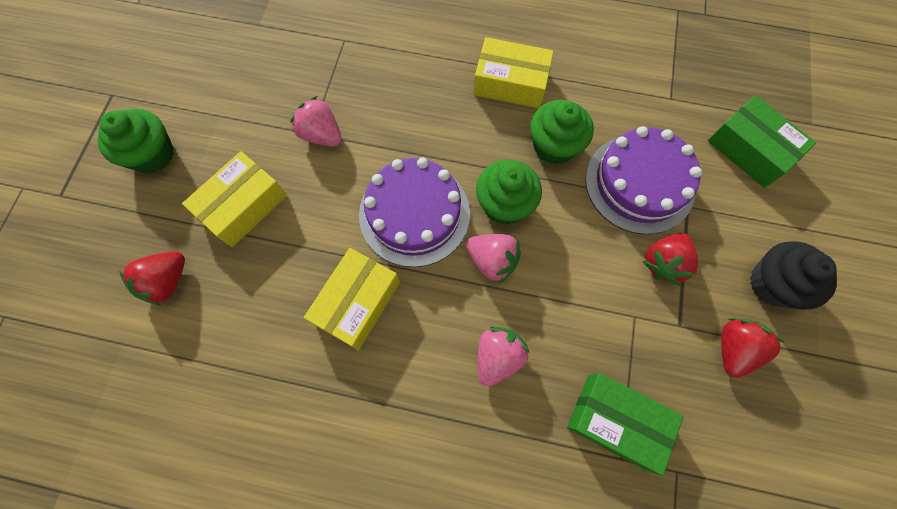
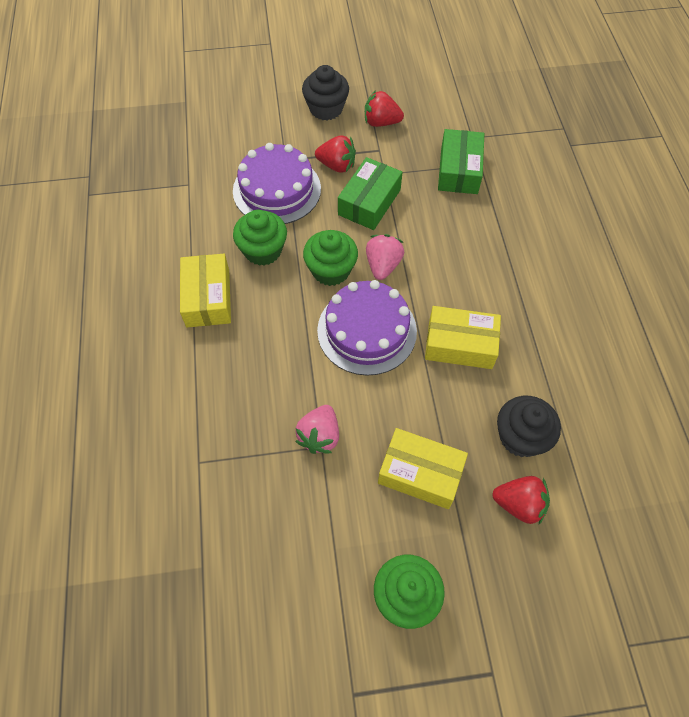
camera: 110 degrees left, 10 degrees down
pink strawberry [478,326,529,387] -> none
green box [708,95,816,188] -> green box moved to [338,157,403,230]
none -> black cupcake [497,396,561,457]

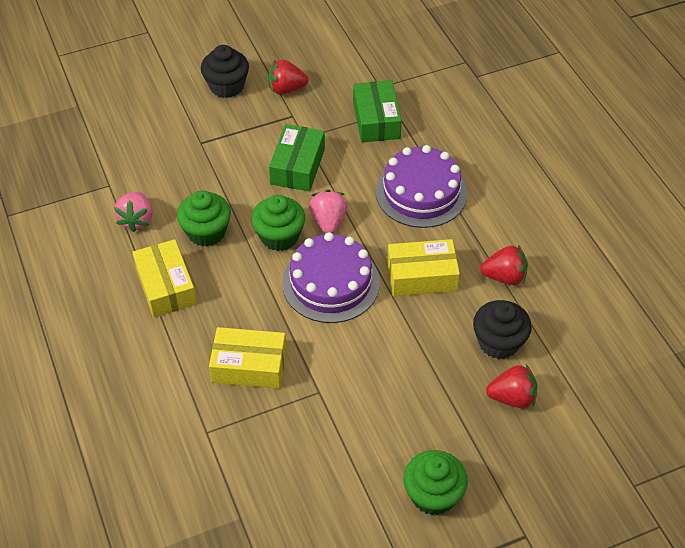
camera: 15 degrees left, 10 degrees down
purple cake [233,143,321,224] -> purple cake moved to [375,145,467,228]
pink strawberry [295,405,339,454] -> pink strawberry moved to [114,191,153,232]
red strawberry [315,136,356,172] -> red strawberry moved to [480,245,528,285]
yellow box [378,428,468,509] -> yellow box moved to [209,327,286,389]

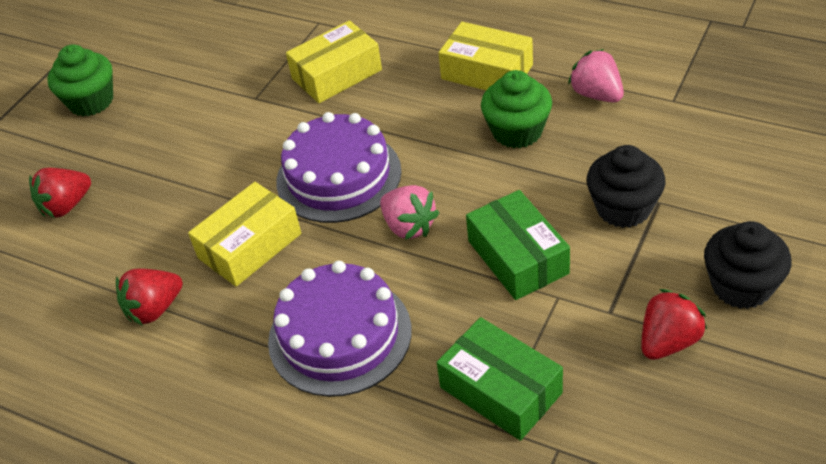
camera: 145 degrees right, 5 degrees down
green cupcake [251,195,305,251] -> none
black cupcake [473,300,532,359] -> black cupcake moved to [586,145,665,228]

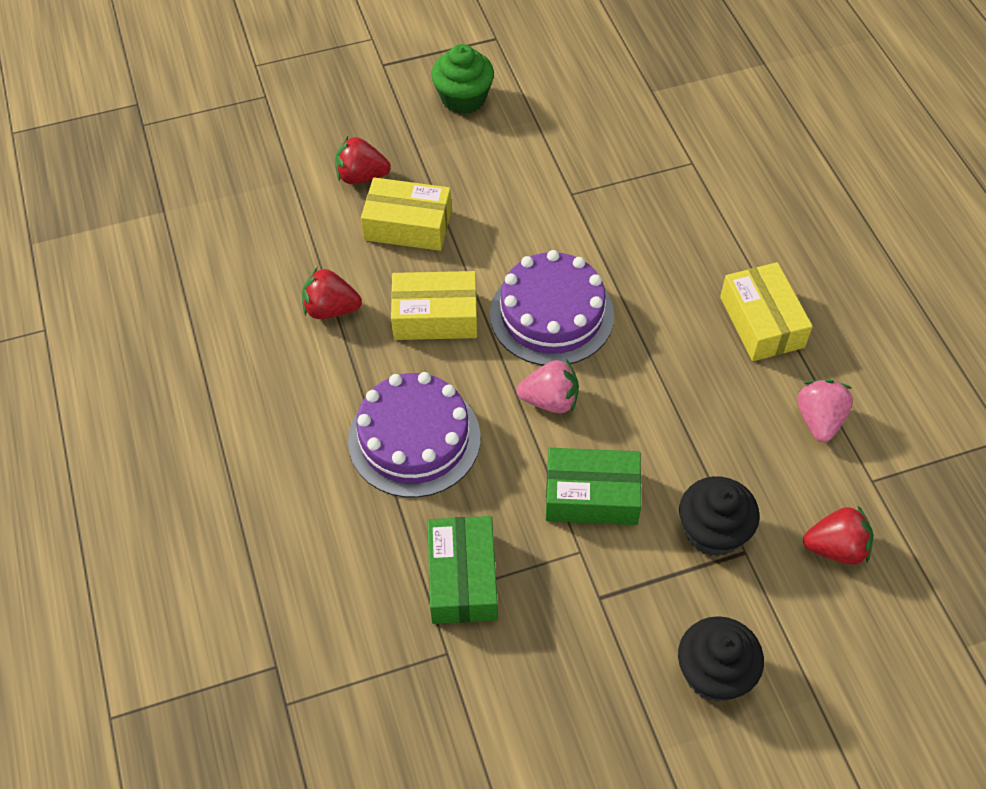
camera: 40 degrees right, 10 degrees up
yellow box [286,20,382,103] -> yellow box moved to [361,177,452,251]
pink strawberry [380,185,439,240] -> pink strawberry turned 90 degrees counterclockwise [517,359,579,413]
green box [466,190,570,300] -> green box turned 75 degrees clockwise [546,448,641,525]
green cupcake [481,70,552,148] -> none
red strawberry [641,289,707,360] -> red strawberry moved to [803,505,873,565]

